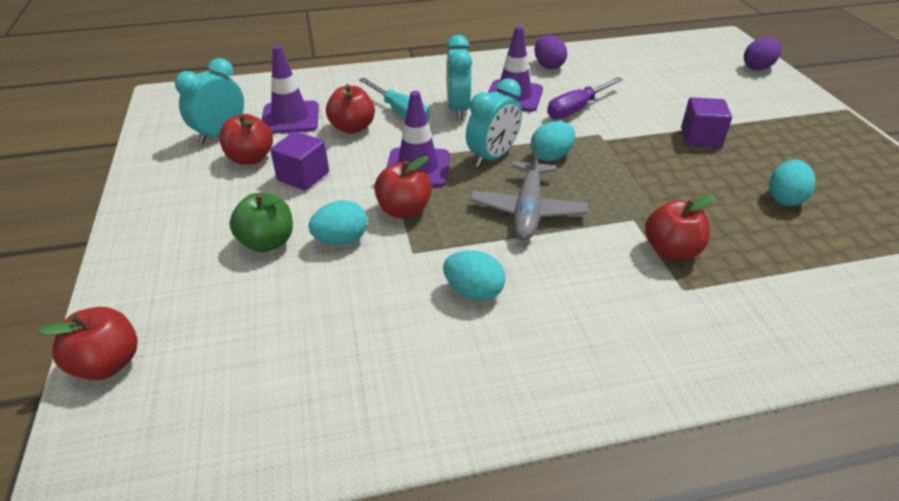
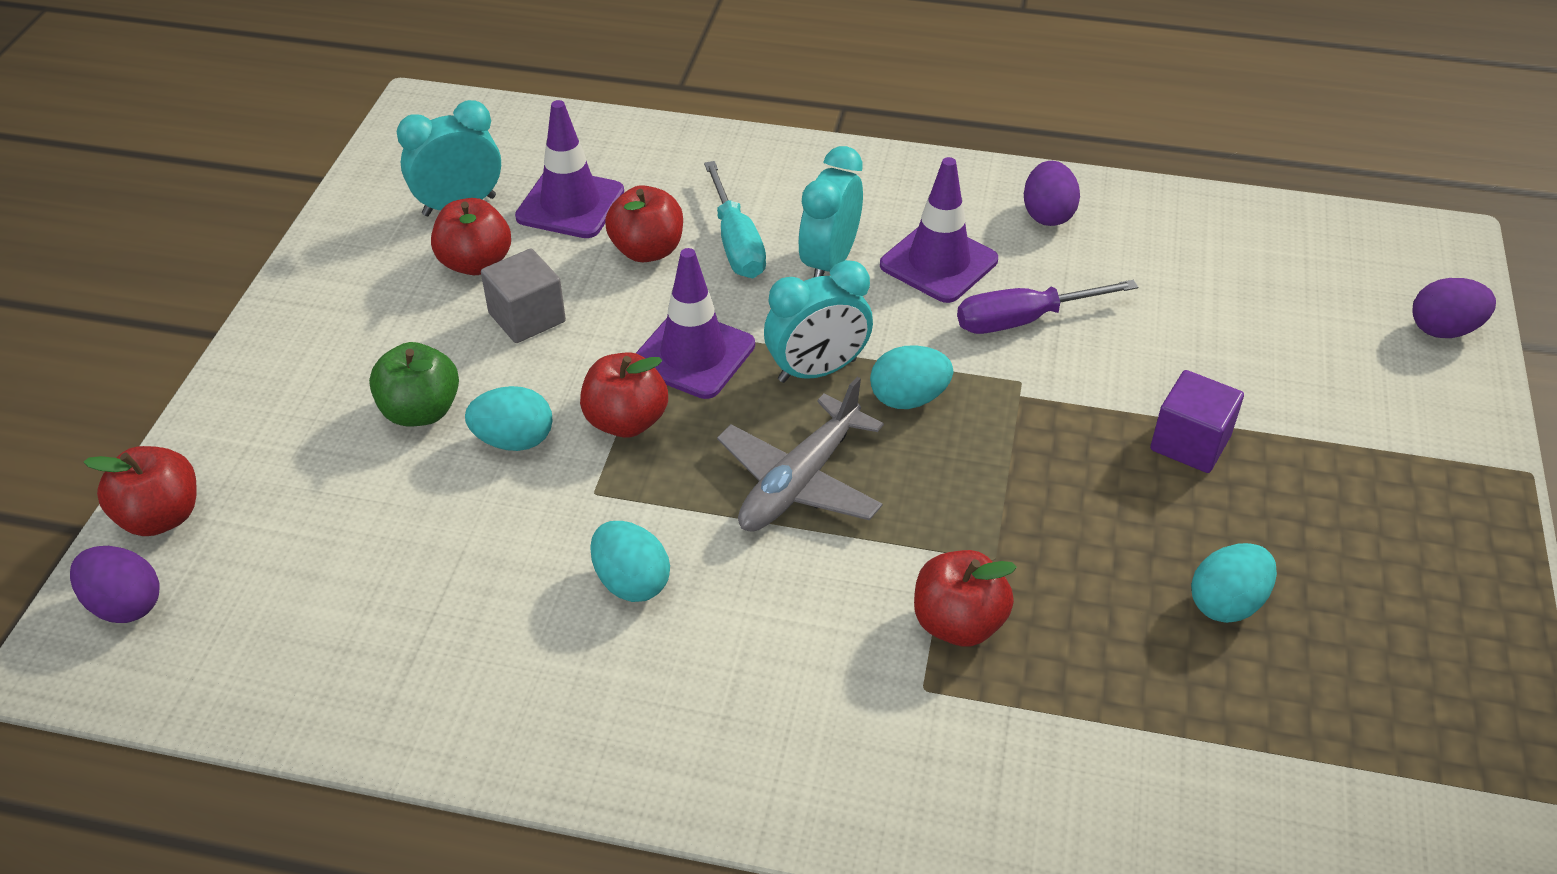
camera: 25 degrees right, 5 degrees up
purple cube [270,131,329,191] -> grey cube [481,249,566,343]
none -> purple egg [70,546,159,623]

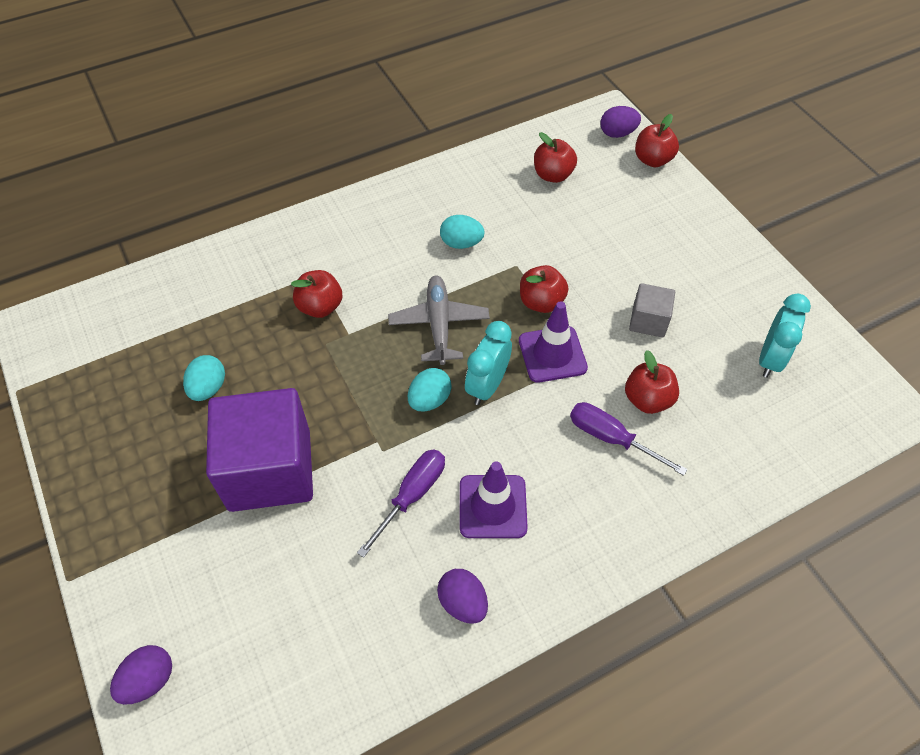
camera: 140 degrees right, 10 degrees up
green apple [369,342,459,427] -> none
red apple [431,198,511,275] -> red apple moved to [534,132,577,183]
turquoise egg [465,386,553,451] -> none
purple traffic cone [515,100,624,238] -> none
turquoise screwdriver [704,161,766,278] -> purple screwdriver [570,402,688,476]
turquoise clock [798,146,863,277] -> none
purple cube [1150,370,1244,473] -> purple cube [206,388,313,512], size x2.10

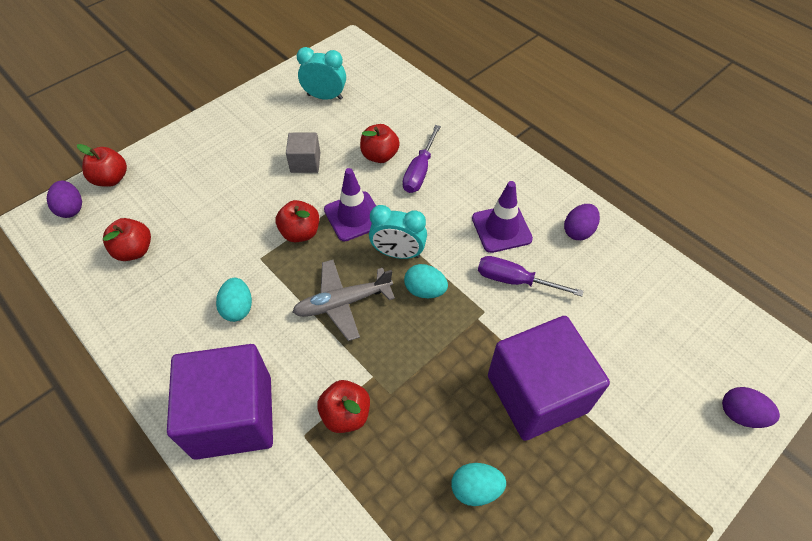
camera: 105 degrees left, 0 degrees up
none -> purple cube [167,344,273,460]

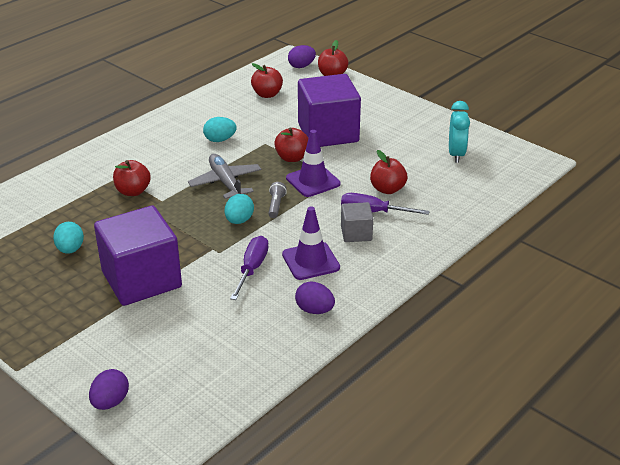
camera: 85 degrees right, 20 degrees down
purple cube [167,344,273,460] -> purple cube moved to [298,74,361,147]
grey cube [286,133,320,173] -> grey cube moved to [341,202,373,242]
turquoise clock [369,205,427,259] -> grey flashlight [268,182,287,218]

